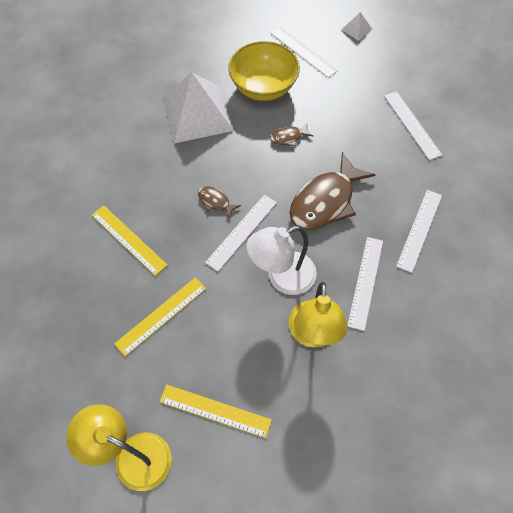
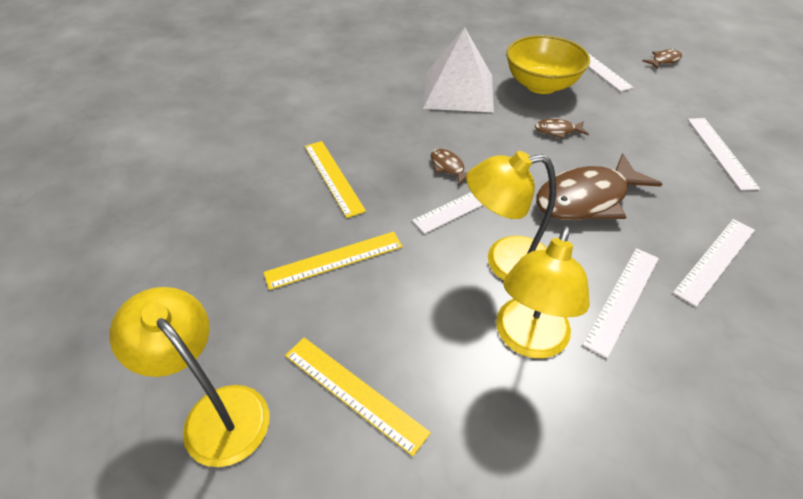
camera: 20 degrees right, 15 degrees down
white lamp [246,226,317,295] -> yellow lamp [466,151,556,281]
white pyramid [342,12,372,41] -> brown fish [642,49,682,69]

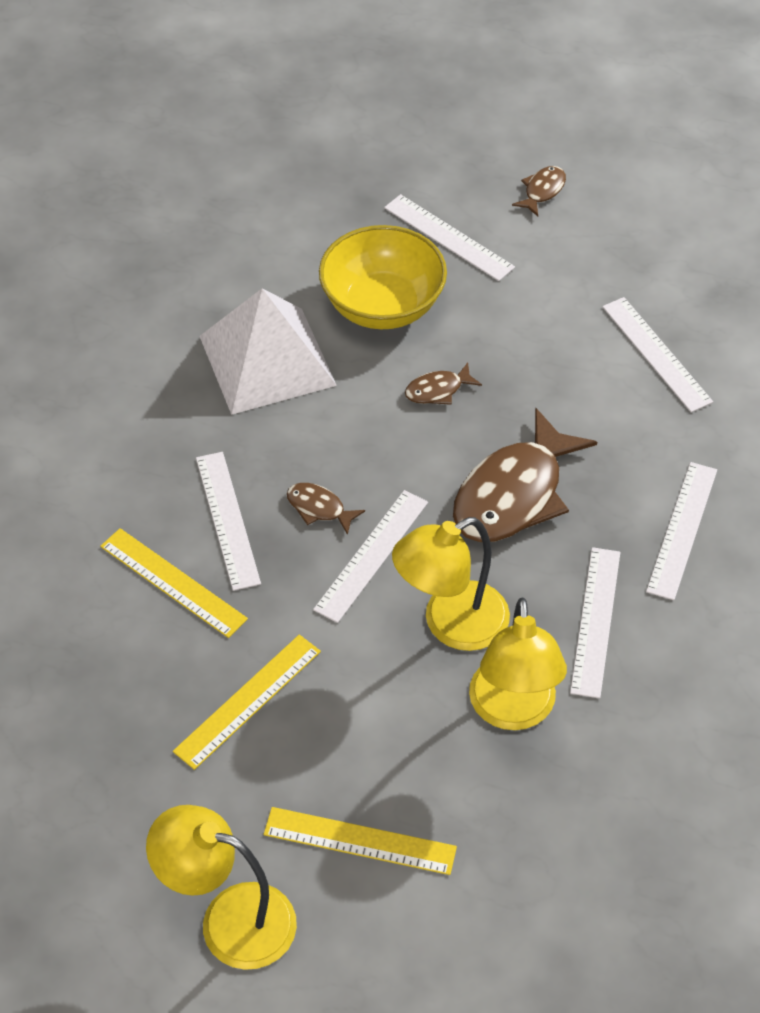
camera: 25 degrees left, 5 degrees up
none -> white ruler [196,452,261,591]

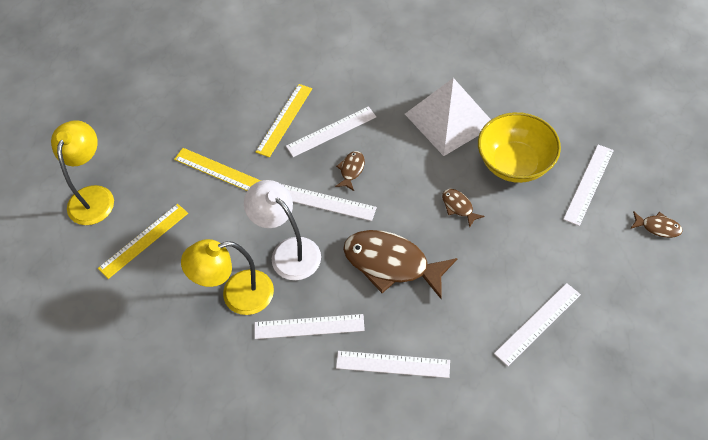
camera: 80 degrees right, 5 degrees up
yellow ruler [264,807,457,875] -> yellow ruler turned 45 degrees clockwise [98,204,188,279]
yellow lamp [392,517,510,651] -> white lamp [244,180,321,280]

